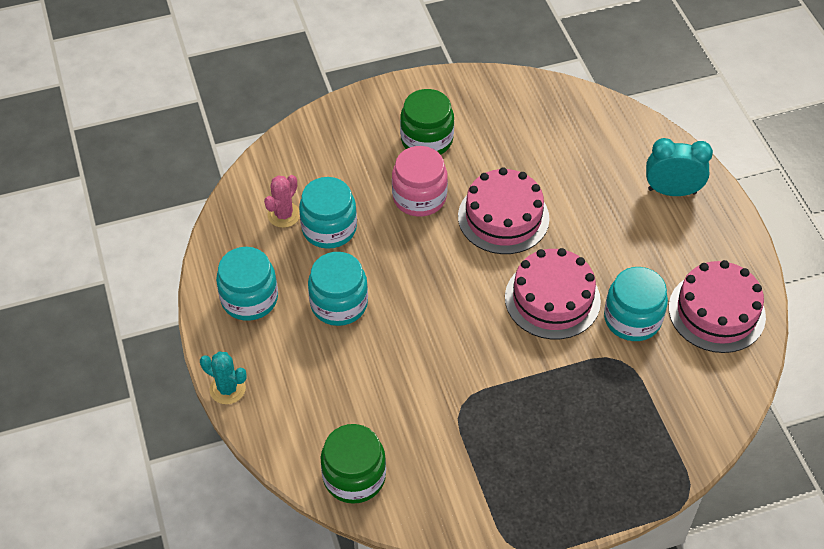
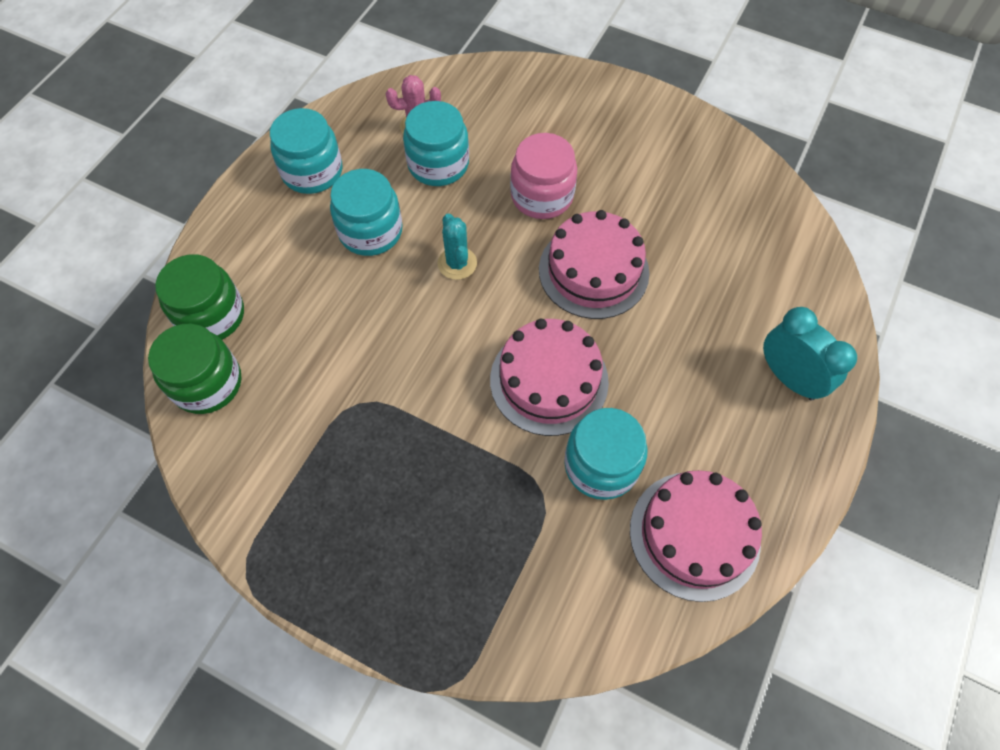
camera: 45 degrees right, 10 degrees up
turquoise cactus [200,352,247,404] -> turquoise cactus moved to [438,213,477,280]
green jar [400,89,454,155] -> green jar moved to [155,254,244,340]

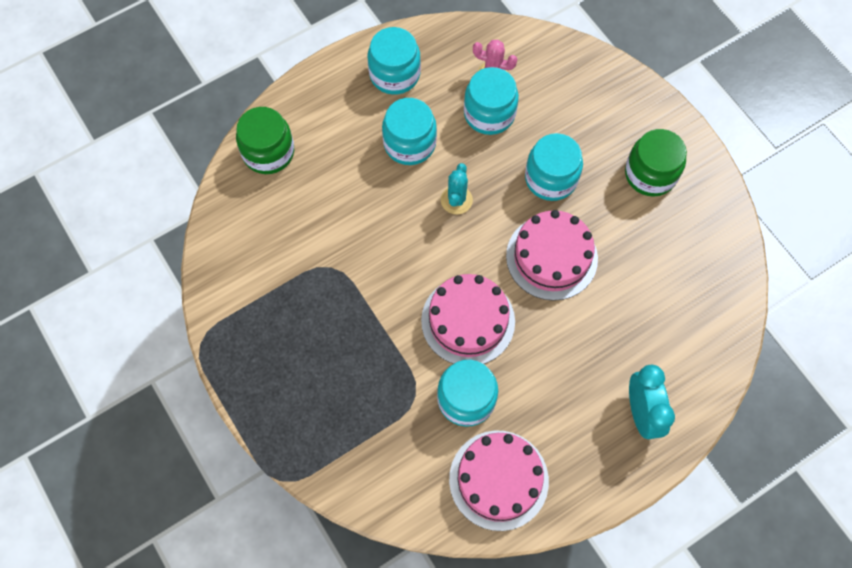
camera: 30 degrees right, 5 degrees up
green jar [148,324,241,414] -> green jar moved to [625,129,687,197]
pink jar [510,133,577,219] -> turquoise jar [525,133,583,201]

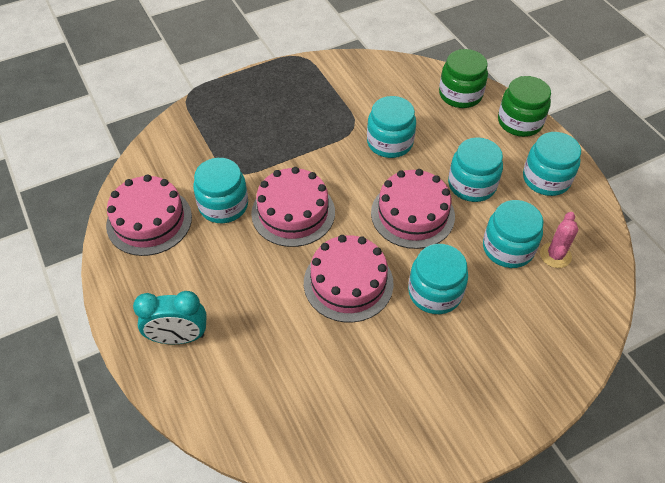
camera: 95 degrees right, 15 degrees down
turquoise cactus [441,163,473,215] -> pink cake [371,169,455,249]
green jar [625,129,687,197] -> green jar moved to [498,76,551,137]
none -> turquoise jar [367,96,416,158]

